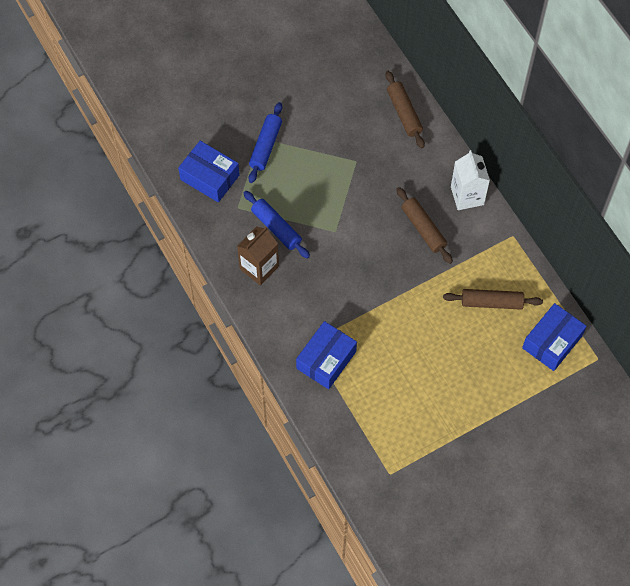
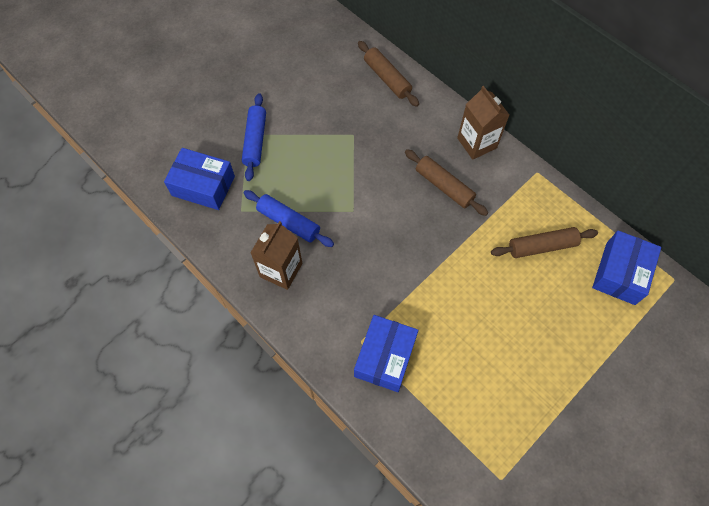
camera: 15 degrees left, 0 degrees up
white carton [451,150,490,210] -> brown carton [457,86,509,160]

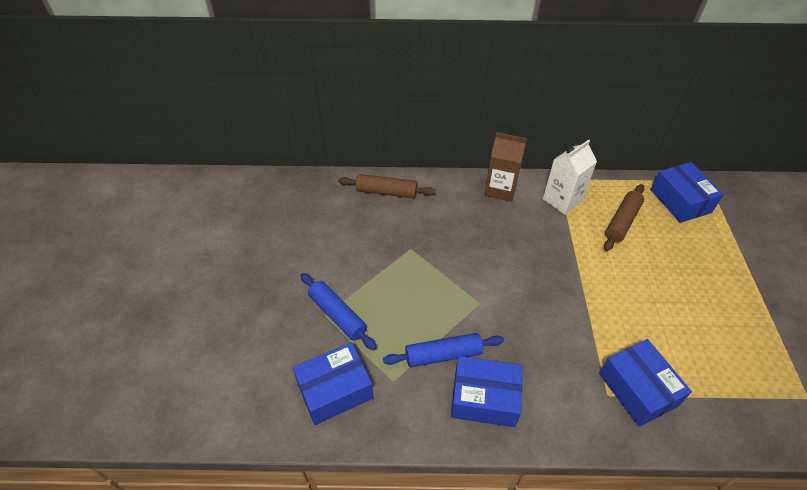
camera: 45 degrees left, 15 degrees down
brown carton [250,221,302,290] -> blue box [451,356,522,427]
brown rolling pin [405,149,488,216] -> none
none -> white carton [543,140,597,215]

